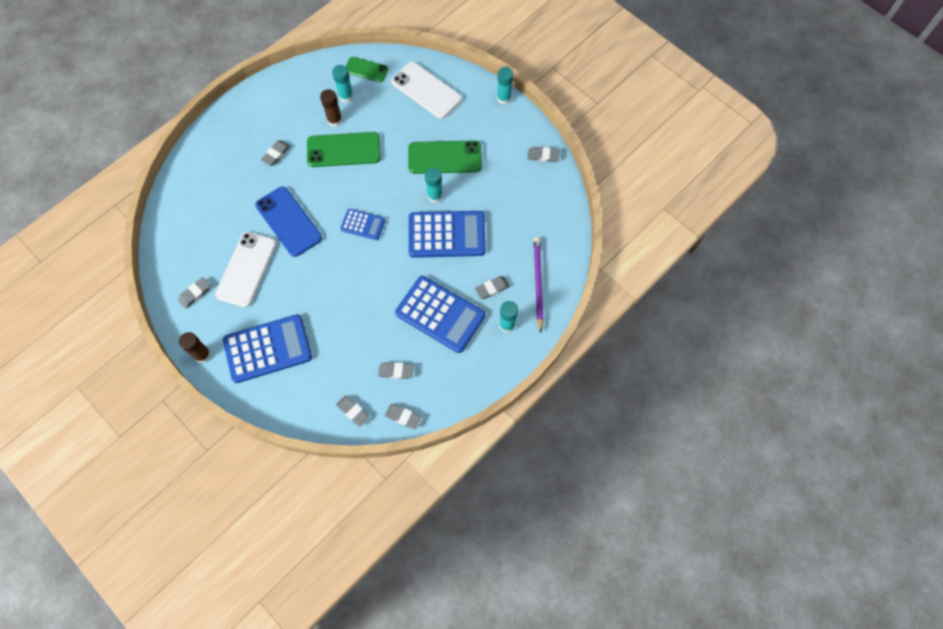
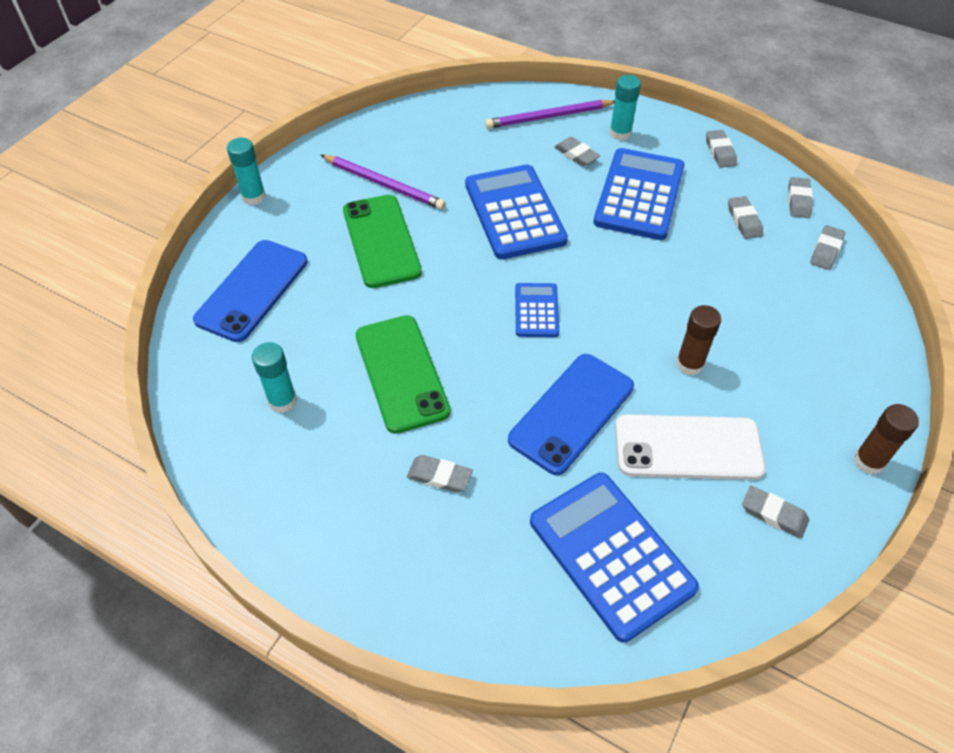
camera: 105 degrees left, 15 degrees down
blue calculator [223,314,312,383] -> blue calculator moved to [530,473,699,643]
brown glue stick [320,89,342,127] -> brown glue stick moved to [676,305,721,376]
green phone [346,57,388,82] -> none
white phone [391,62,462,119] -> blue phone [193,240,308,342]
turquoise glue stick [425,167,443,203] -> none
grey eraser [527,147,560,162] -> grey eraser moved to [706,130,737,168]
none -> purple pencil [321,155,446,210]

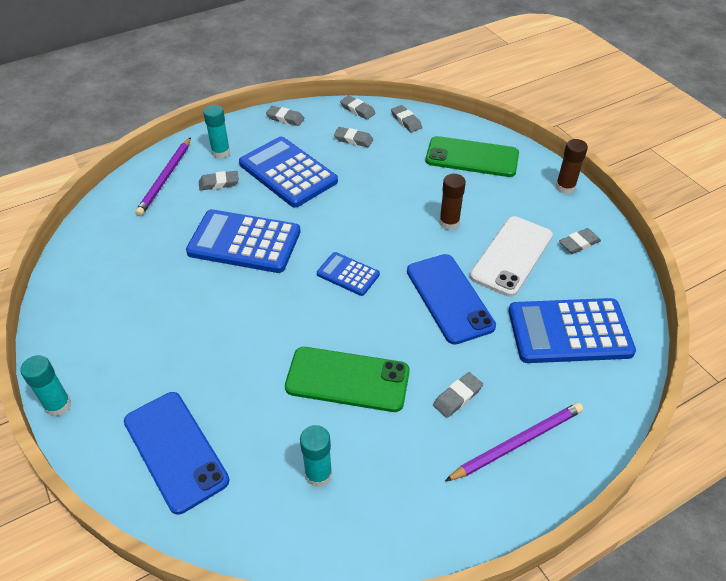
camera: 60 degrees left, 5 degrees down
purple pencil [321,155,446,210] -> purple pencil moved to [445,403,583,481]
green phone [343,195,422,288] -> green phone moved to [426,136,519,177]

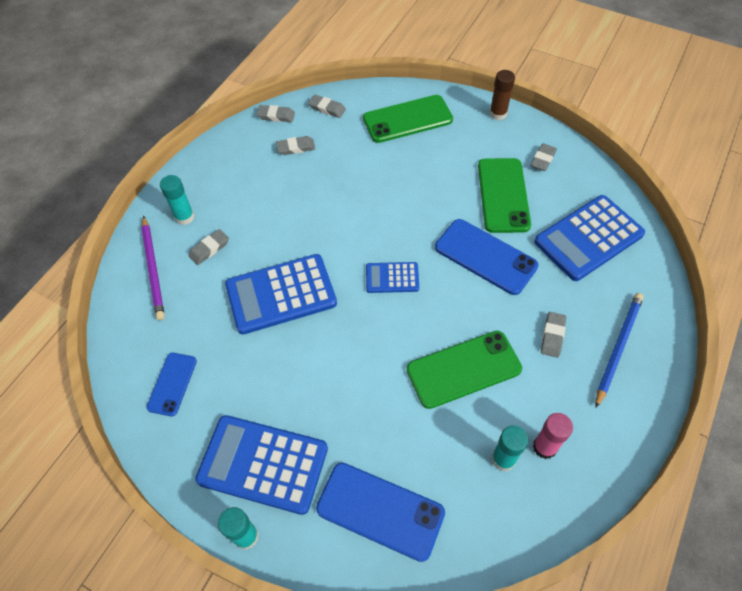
camera: 30 degrees left, 10 degrees up
blue calculator [239,137,338,207] -> blue calculator moved to [195,415,328,515]
grey eraser [266,106,304,126] -> none
brown glue stick [439,174,466,230] -> none
purple pencil [445,403,583,481] -> blue pencil [596,293,644,408]
white phone [470,216,553,297] -> green phone [478,158,531,233]
none -> blue phone [146,353,197,416]
none -> pink glue stick [533,413,573,459]

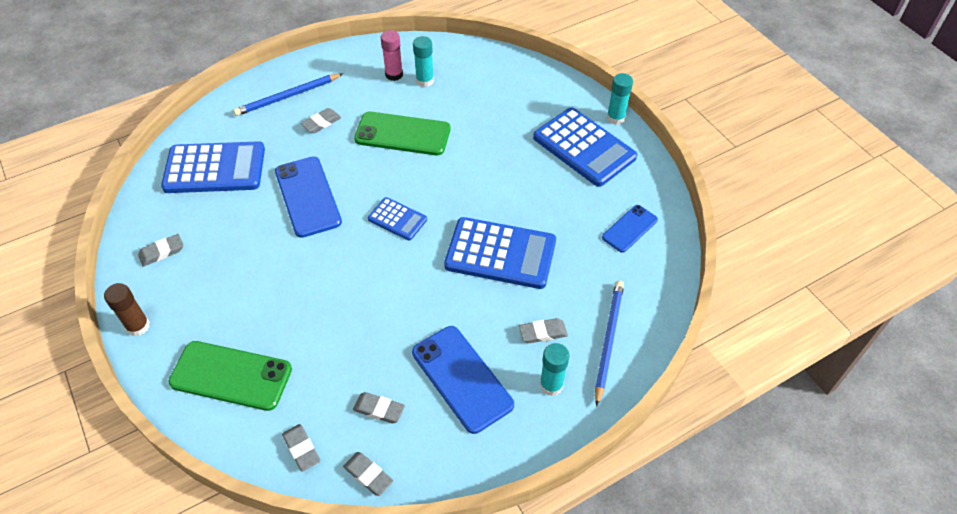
camera: 150 degrees left, 5 degrees down
purple pencil [141,216,165,320] -> blue pencil [595,281,624,407]
blue phone [316,463,445,562] -> blue phone moved to [412,326,514,434]
green phone [478,158,531,233] -> none

